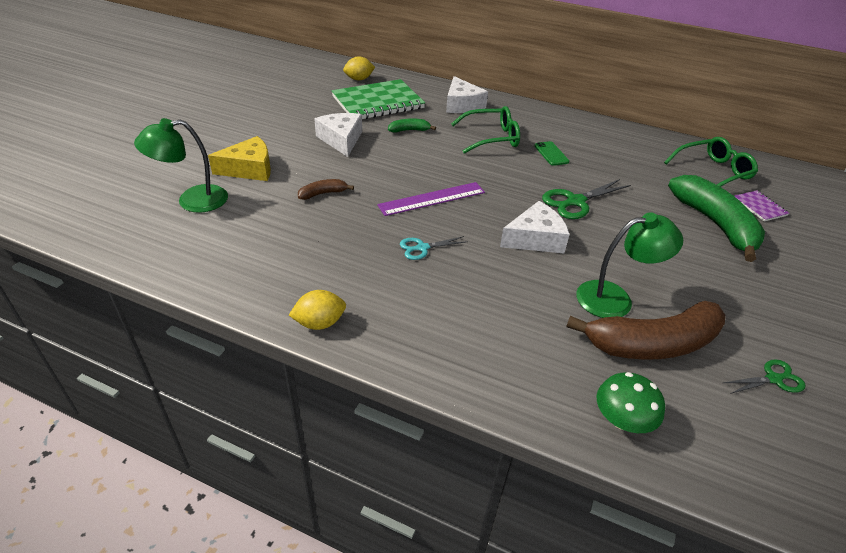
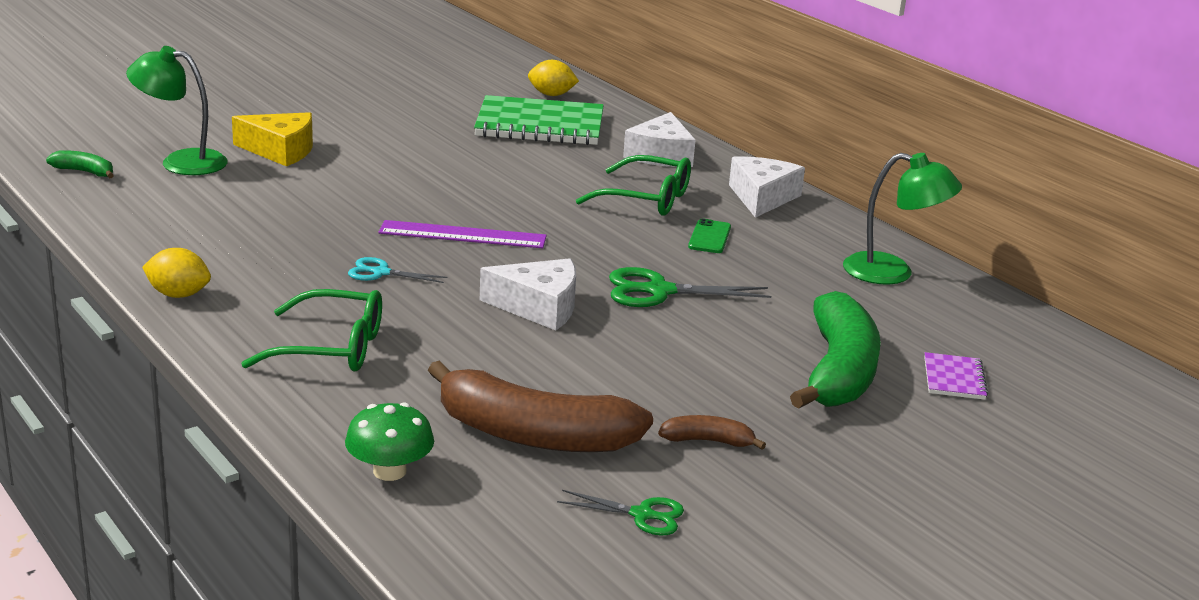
camera: 30 degrees right, 15 degrees down
brown banana [298,179,354,200] -> brown banana moved to [658,415,766,450]
white cheese [314,113,362,157] -> white cheese moved to [729,157,805,218]
green banana [388,118,436,133] -> green banana moved to [46,150,114,178]
green lamp [576,212,683,318] -> green lamp moved to [843,153,962,285]
green glasses [664,137,758,187] -> green glasses moved to [241,289,382,372]

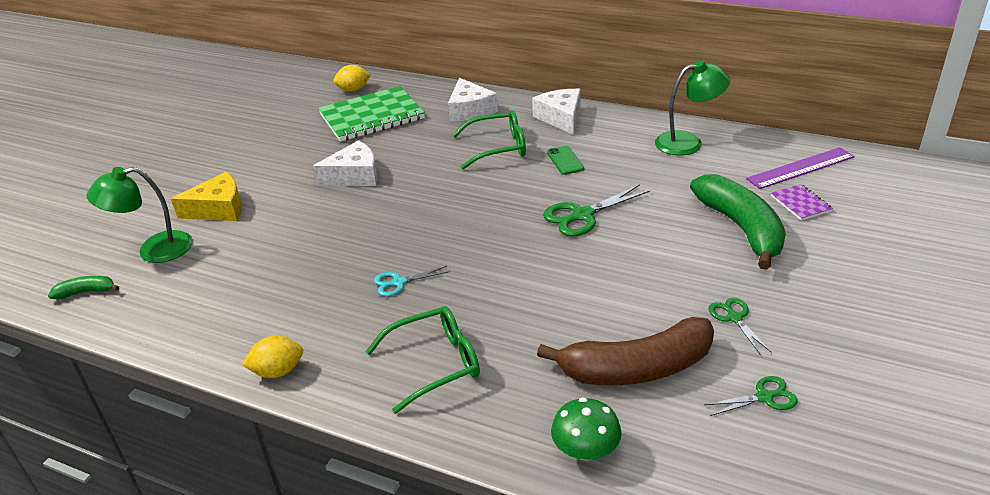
camera: 25 degrees left, 10 degrees up
purple ruler [378,220,547,248] -> purple ruler moved to [746,147,855,189]
white cheese [480,258,576,330] -> white cheese moved to [313,140,378,186]
brown banana [658,415,766,450] -> green scissors [708,298,772,355]

